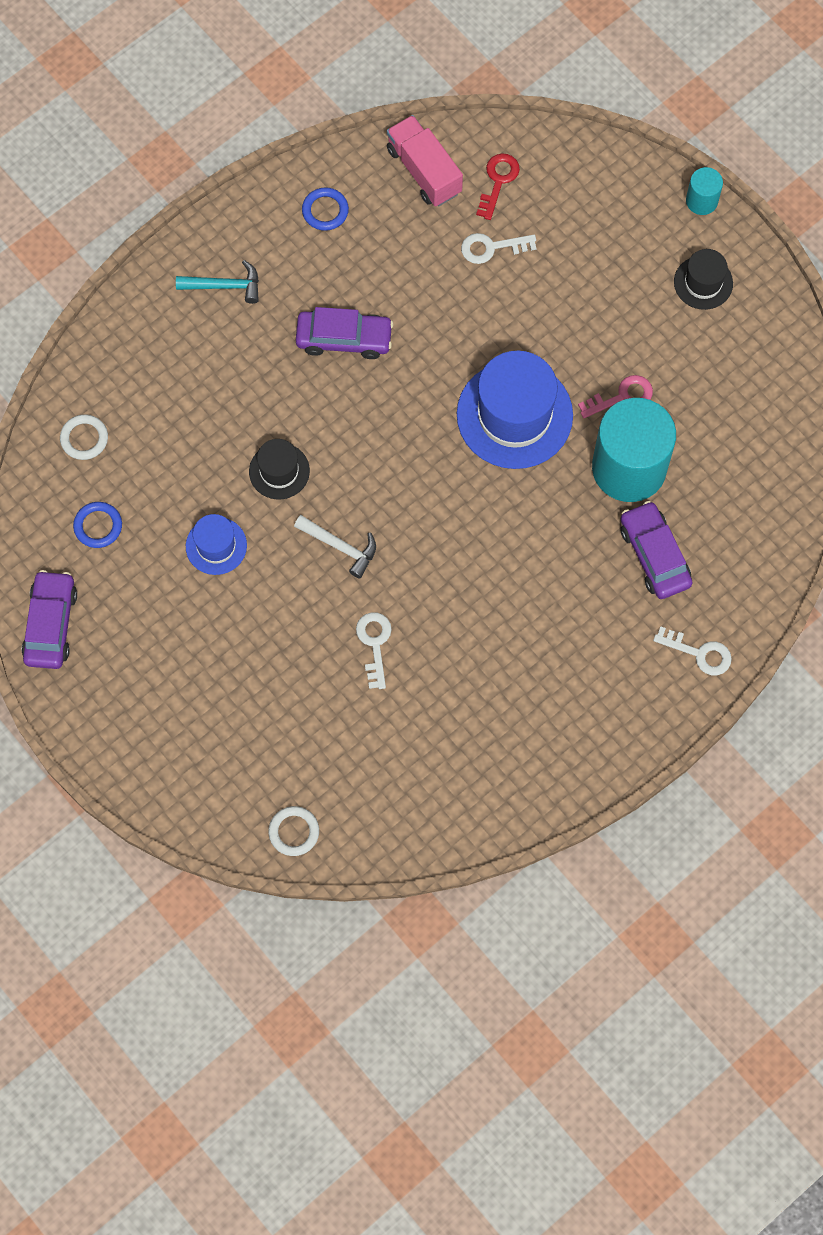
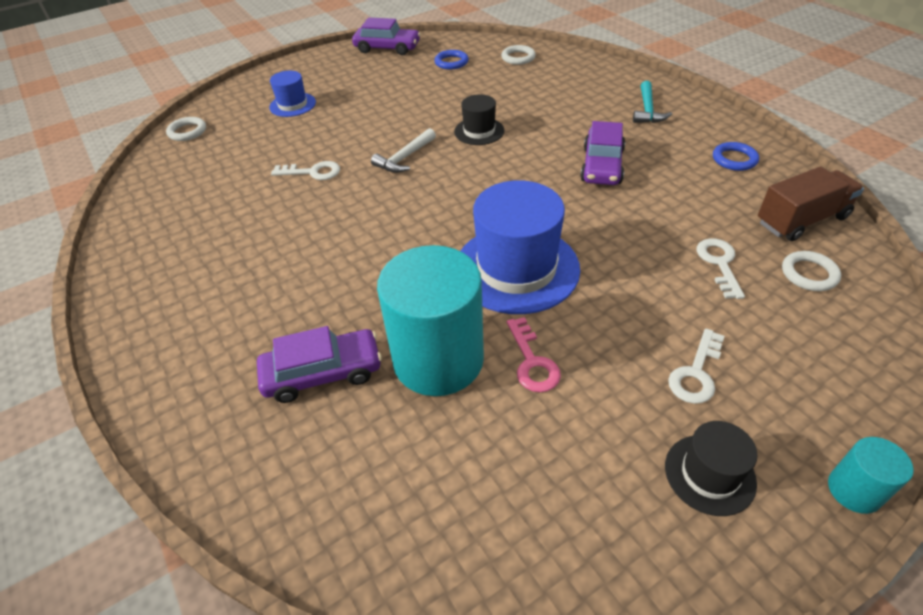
camera: 100 degrees right, 25 degrees down
blue hat [186,514,247,575] -> blue hat moved to [269,71,316,117]
pink truck [387,115,463,206] -> brown truck [758,167,864,241]
red key [476,153,520,220] -> white ring [782,251,841,291]
white key [653,627,732,675] -> white key moved to [668,328,725,404]

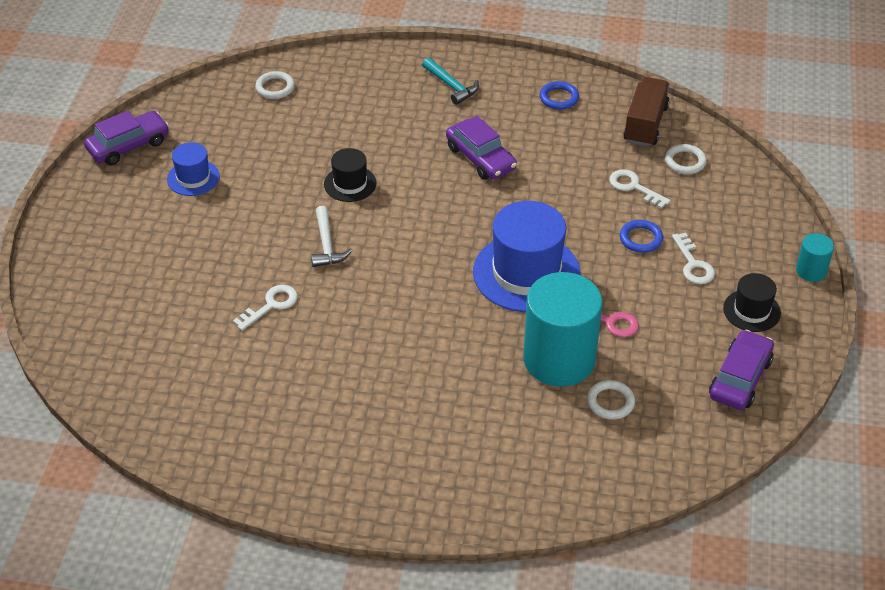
camera: 50 degrees left, 0 degrees up
white ring [166,117,206,141] -> white ring moved to [587,380,635,420]
purple car [257,326,382,403] -> purple car moved to [709,330,774,410]
blue hat [269,71,316,117] -> blue hat moved to [167,142,220,196]
blue ring [434,50,469,70] -> blue ring moved to [620,220,663,253]

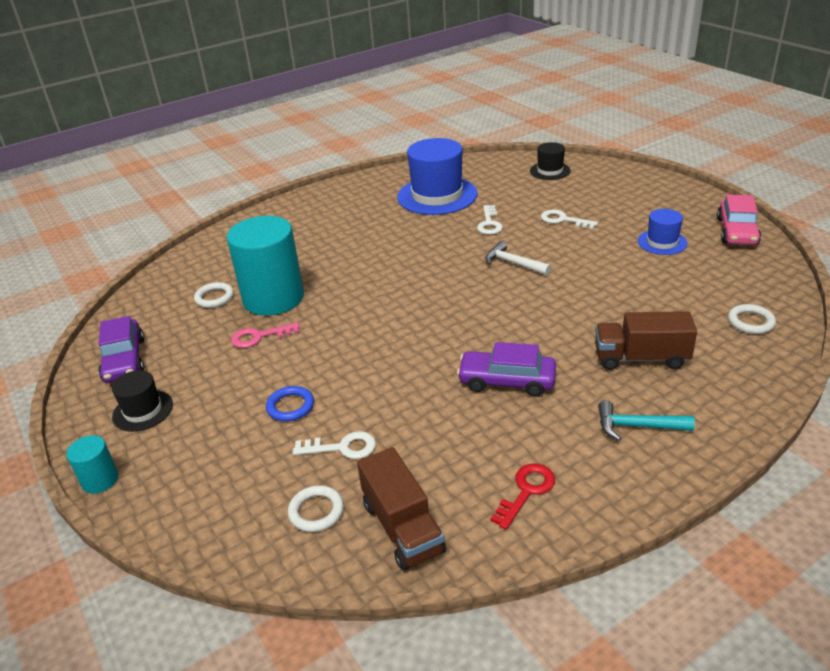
camera: 140 degrees right, 10 degrees down
purple car [84,111,169,165] -> pink car [717,194,761,245]
black hat [324,148,377,202] -> black hat moved to [530,142,571,180]
blue hat [473,201,581,312] -> blue hat moved to [397,138,477,215]
blue ring [539,81,579,110] -> red key [490,464,555,530]
white key [672,233,715,284] -> white key moved to [541,210,598,229]
none -> brown truck [595,311,697,370]

